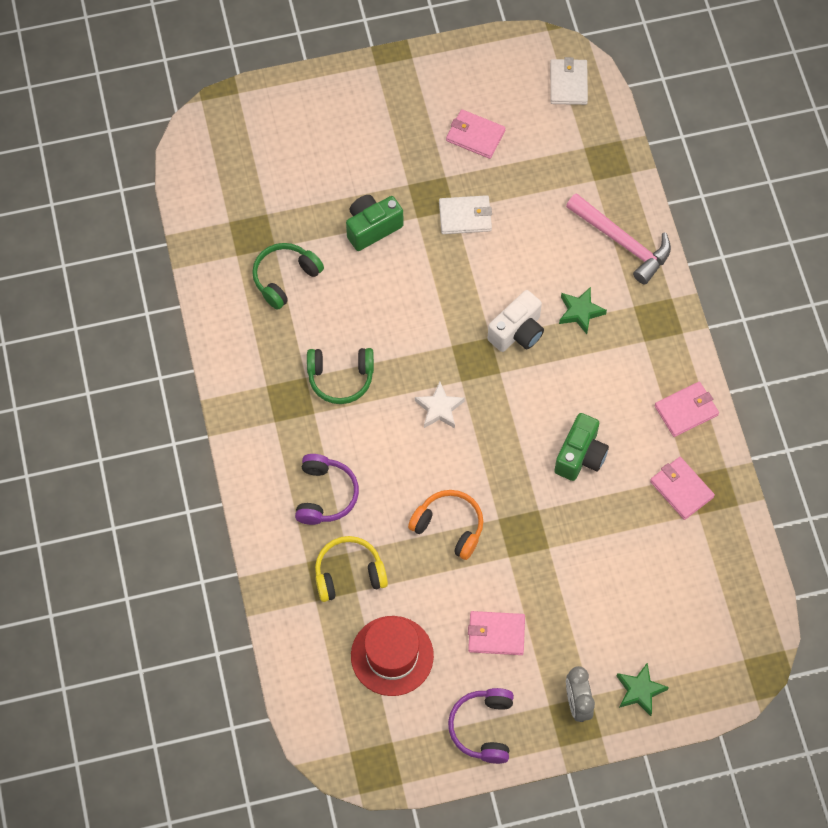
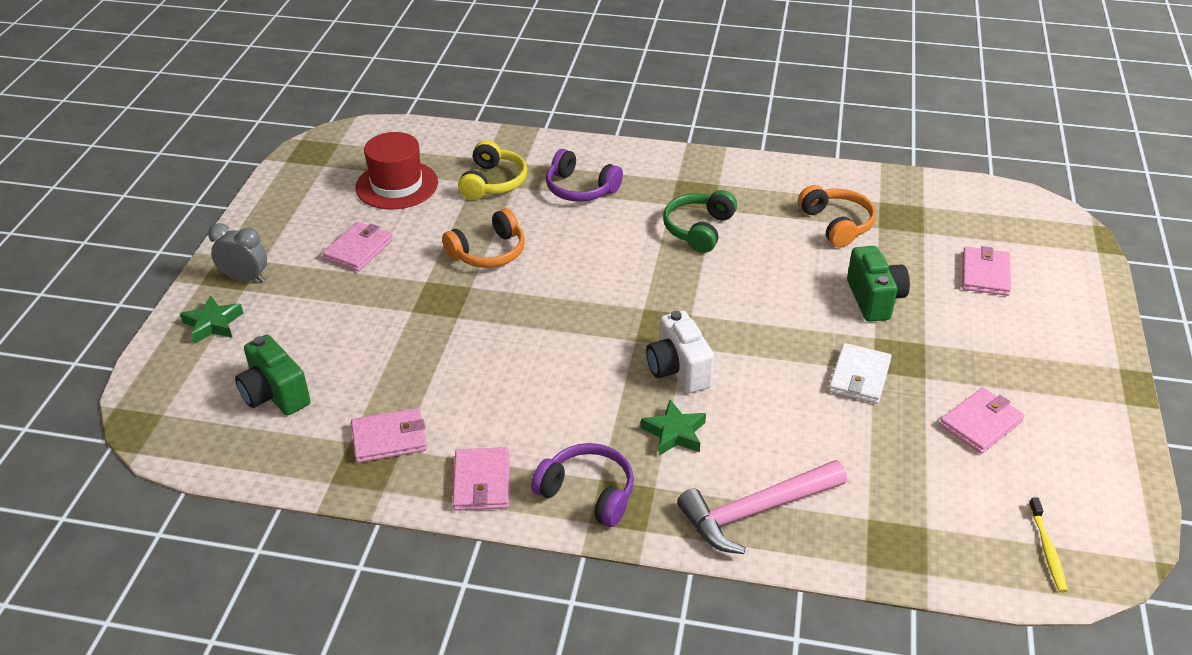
camera: 115 degrees right, 25 degrees down
green headphones [252,243,324,310] -> orange headphones [798,185,876,248]
white star [415,382,465,428] -> none
purple headphones [448,688,514,764] -> purple headphones moved to [531,443,634,527]
white wallet [550,57,588,105] -> yellow toothbrush [1029,498,1068,592]
green camera [554,413,609,481] -> green camera moved to [235,335,311,416]
none -> pink wallet [962,246,1011,296]

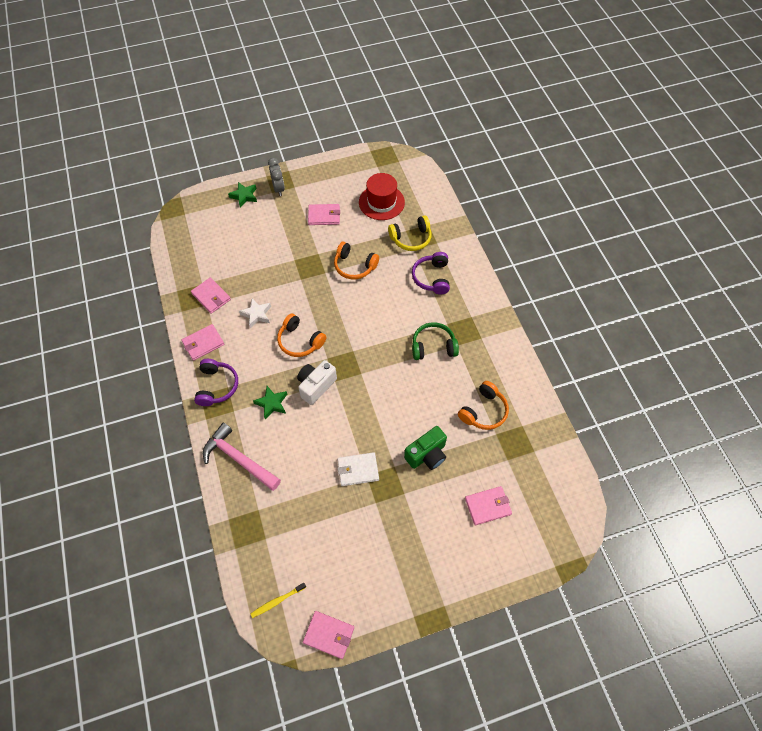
camera: 60 degrees right, 20 degrees up
green camera [235,335,311,416] -> none
pink wallet [940,388,1025,454] -> pink wallet moved to [303,611,354,659]
none -> white star [239,298,271,328]
none -> orange headphones [277,313,326,357]

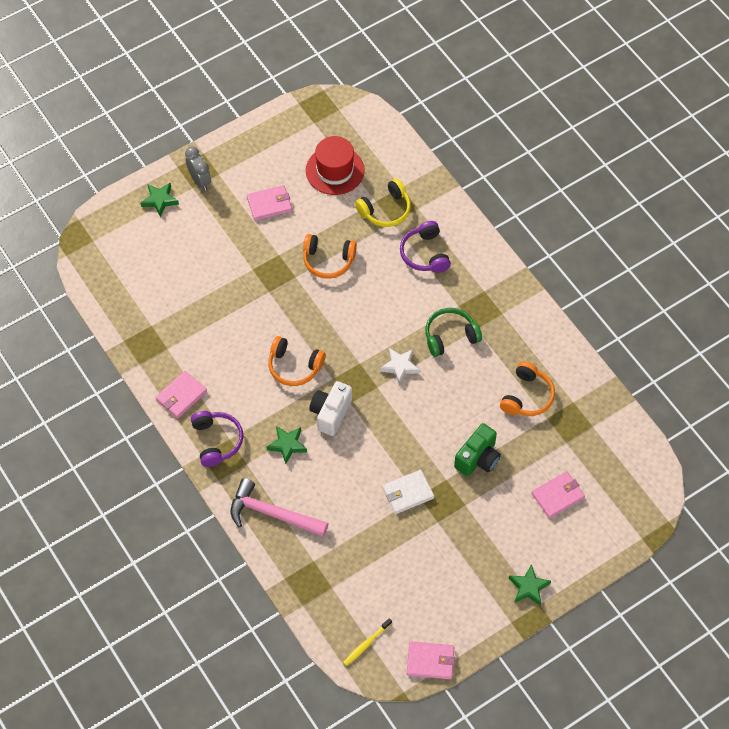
camera: 15 degrees left, 0 degrees up
pink wallet [191,278,231,314] -> none
white star [239,298,271,328] -> white star moved to [380,348,420,385]
none -> green star [509,564,551,606]

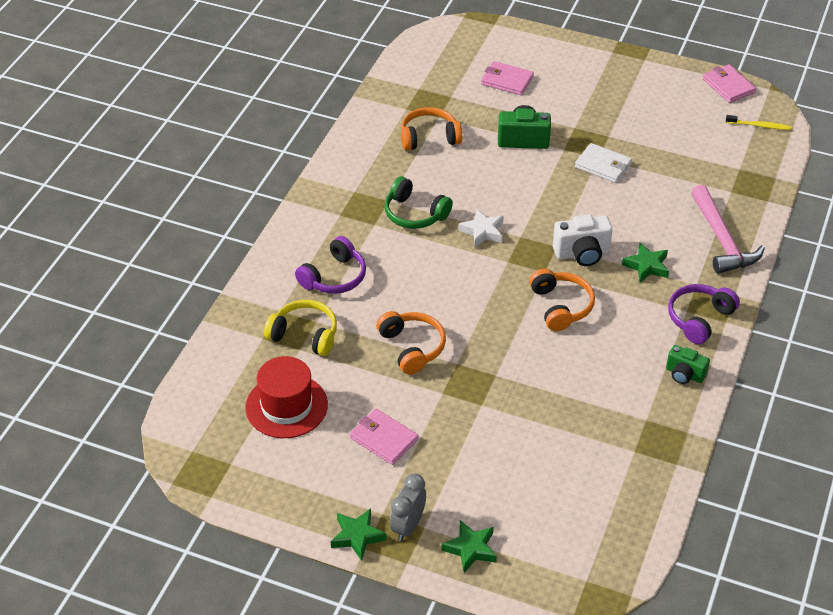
camera: 125 degrees left, 15 degrees down
pink wallet [156,371,207,419] -> green camera [666,345,710,384]
green star [509,564,551,606] -> green star moved to [331,508,387,561]

